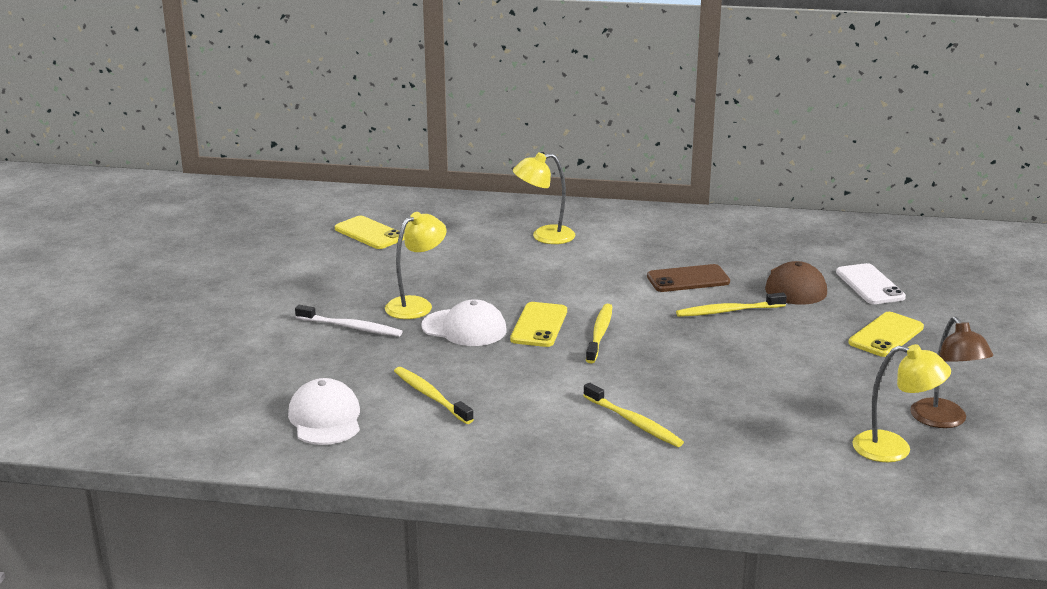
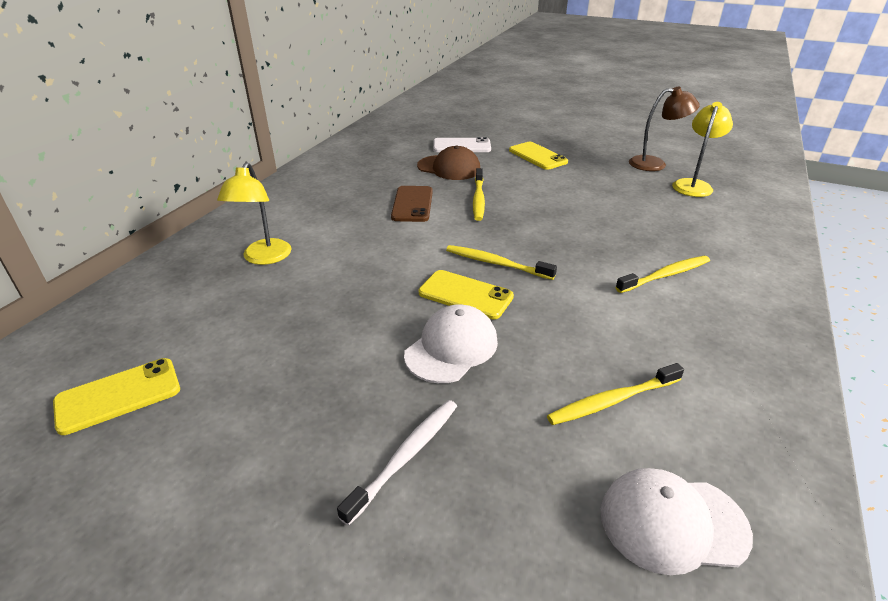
camera: 75 degrees left, 10 degrees up
yellow lamp [385,212,446,319] -> none

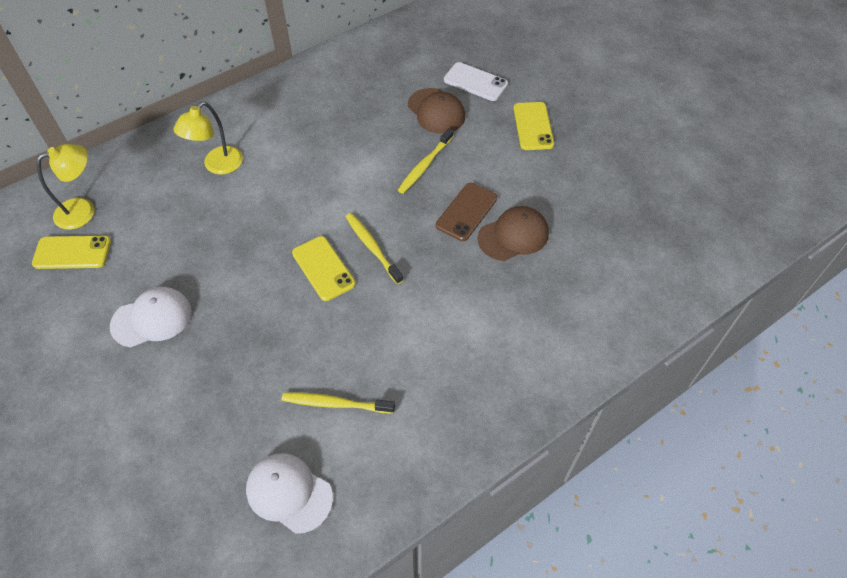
camera: 30 degrees right, 20 degrees up
white toothbrush [337,400,457,526] -> none
brown phone [391,186,433,222] -> brown phone moved to [436,183,497,241]
white cap [404,305,498,383] -> white cap moved to [110,287,192,347]
yellow toothbrush [616,256,710,293] -> none
brown lamp [629,87,700,171] -> none
yellow lamp [672,102,733,197] -> yellow lamp moved to [37,144,95,230]
none -> brown cap [478,206,549,261]

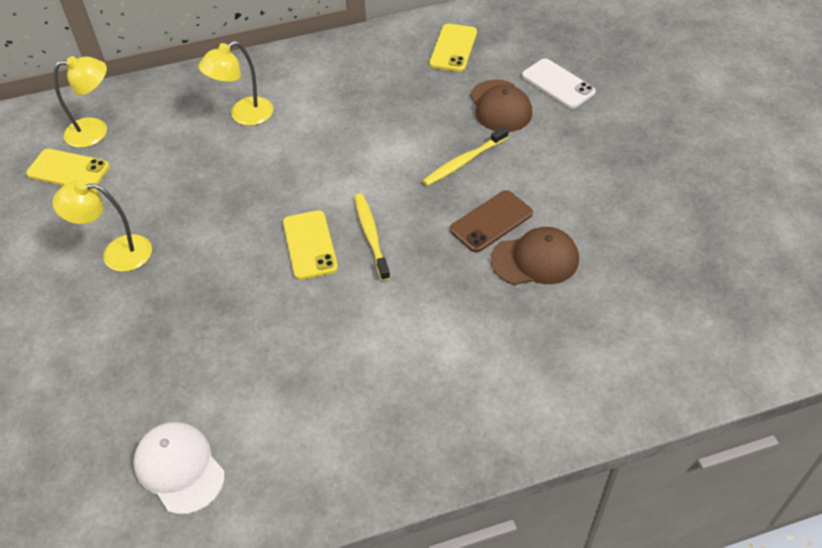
camera: 20 degrees right, 5 degrees down
white cap [110,287,192,347] -> yellow lamp [53,180,152,272]
yellow toothbrush [282,393,395,414] -> none
yellow phone [514,102,554,150] -> yellow phone moved to [430,24,477,72]

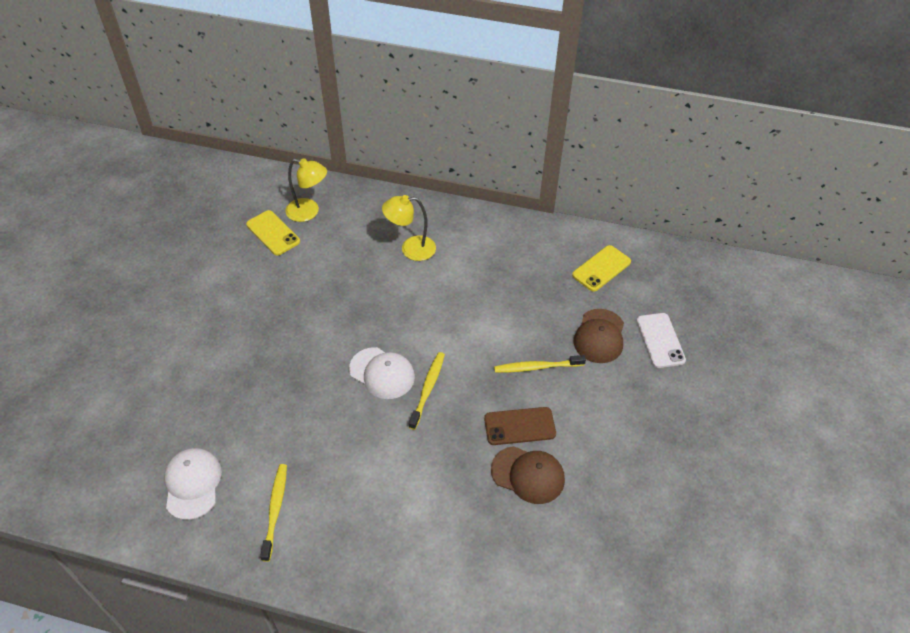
camera: 30 degrees right, 0 degrees up
yellow lamp [53,180,152,272] -> none
yellow phone [283,210,338,280] -> white cap [349,347,415,399]
none -> yellow toothbrush [260,464,287,562]

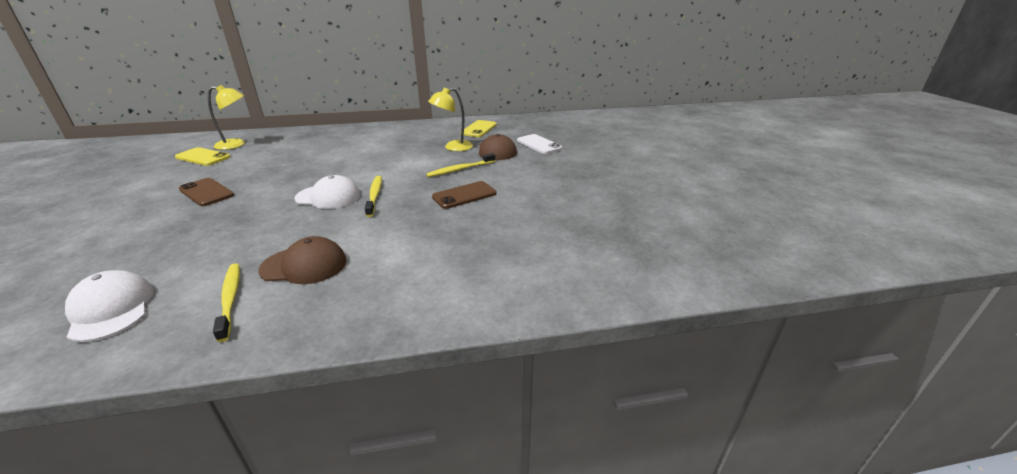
camera: 25 degrees left, 20 degrees down
yellow lamp [382,195,436,261] -> yellow lamp moved to [428,88,473,151]
brown cap [491,446,565,504] -> brown cap moved to [259,236,347,284]
none -> brown phone [179,178,234,206]

